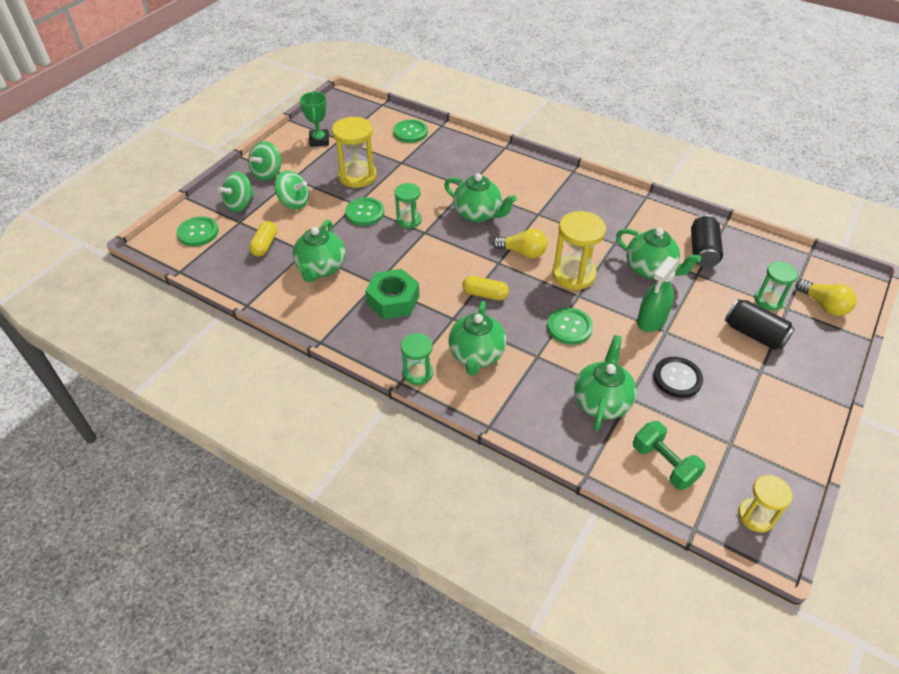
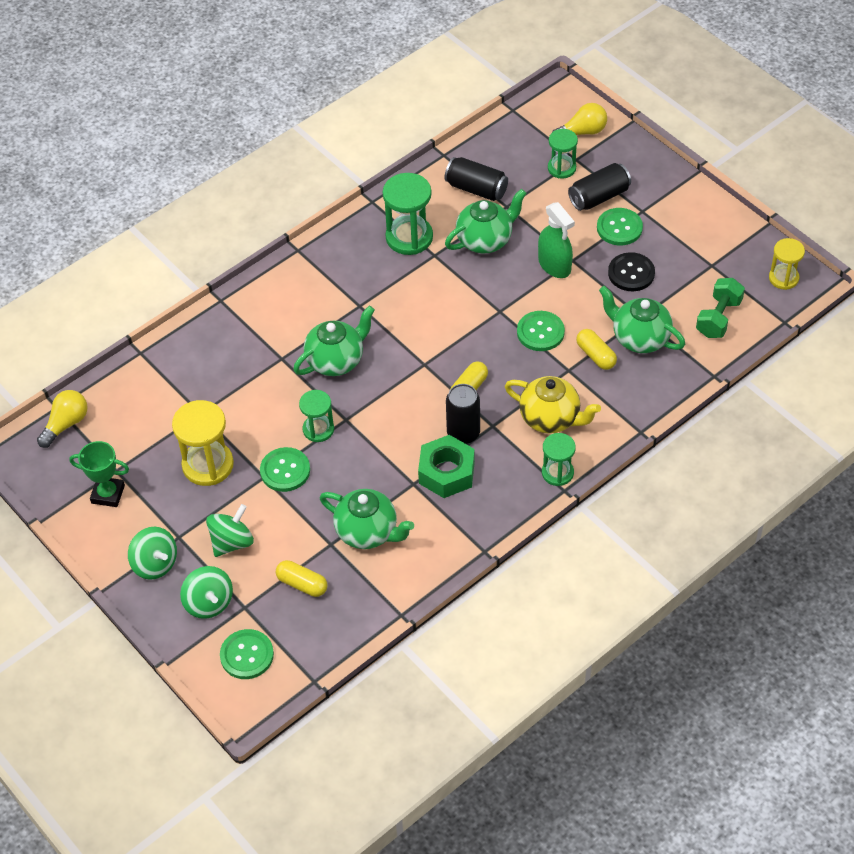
camera: 70 degrees left, 5 degrees up
green button [393,119,428,143] -> green button moved to [597,208,643,245]
green teapot [448,301,506,376] -> yellow teapot [505,376,601,434]
yellow light bulb [493,229,547,258] -> yellow light bulb moved to [37,390,87,448]
yellow hourglass [552,211,606,290] -> none
green dumbbell [633,421,706,490] -> green dumbbell turned 45 degrees counterclockwise [696,278,745,338]
none -> green hourglass [383,173,433,255]
none -> black can [446,384,480,444]
none -> yellow capsule [576,329,617,370]

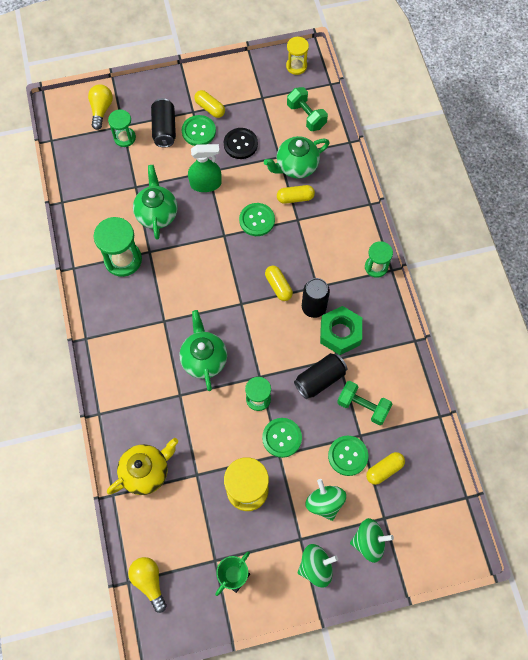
camera: 65 degrees left, 15 degrees up
green button [220,629,274,679] -> green button moved to [328,436,368,476]
green teapot [320,489,414,549] -> green dumbbell [337,381,392,425]
black can [445,157,508,201] -> black can moved to [294,353,348,399]
yellow teapot [505,376,601,434] -> yellow teapot moved to [107,438,178,495]
none -> yellow capsule [194,90,225,118]

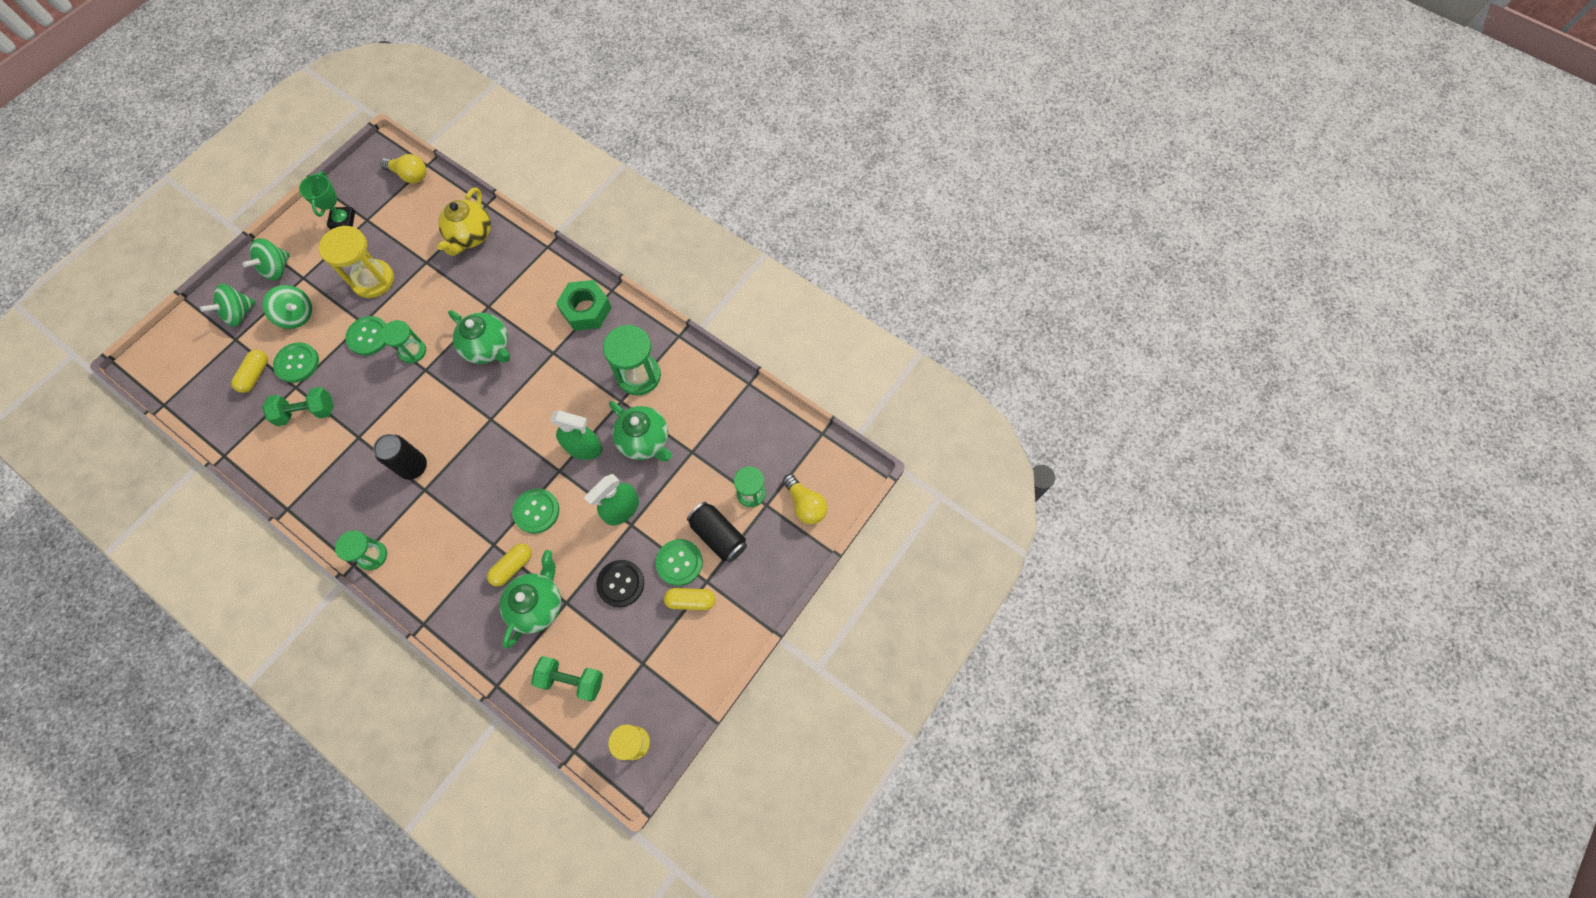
camera: 140 degrees right, 0 degrees up
yellow capsule [265,265,293,301] -> none
black can [294,353,348,399] -> none
green nut [320,306,362,355] -> green nut moved to [556,280,612,331]
none -> green spray bottle [550,410,602,460]

